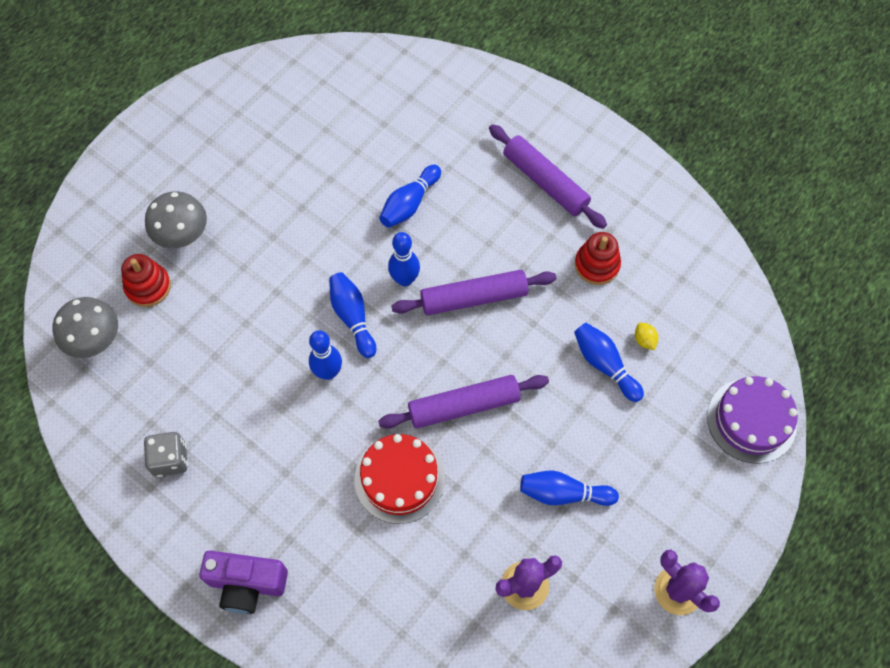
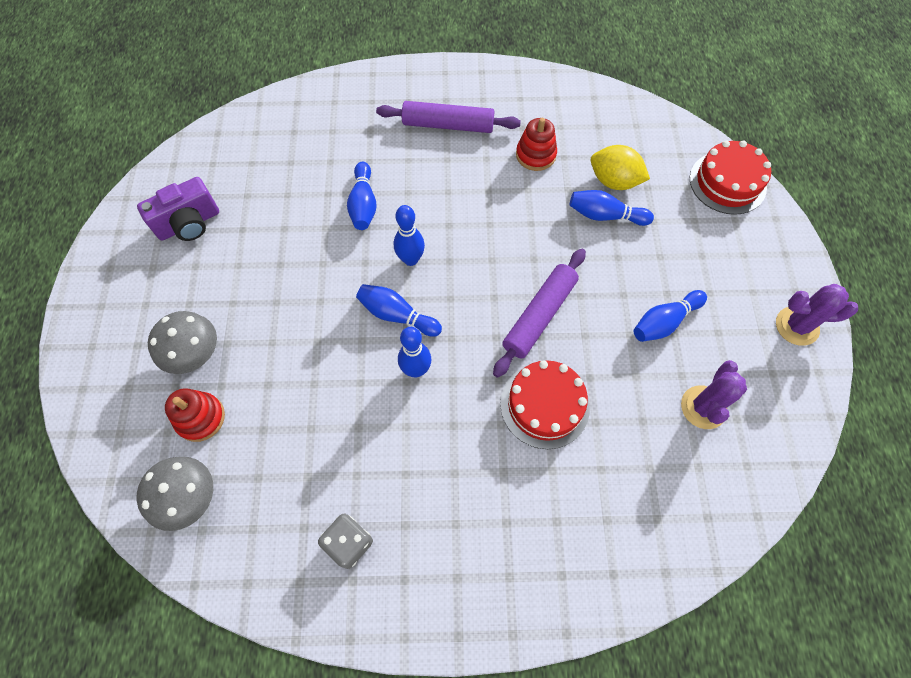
camera: 40 degrees left, 0 degrees up
purple camera [199,551,288,614] -> purple camera moved to [137,177,219,241]
purple rolling pin [391,270,557,315] -> none
yellow lemon [635,323,658,350] -> yellow lemon [591,145,650,190], size x2.14
purple cake [707,376,798,463] -> red cake [690,141,771,215]

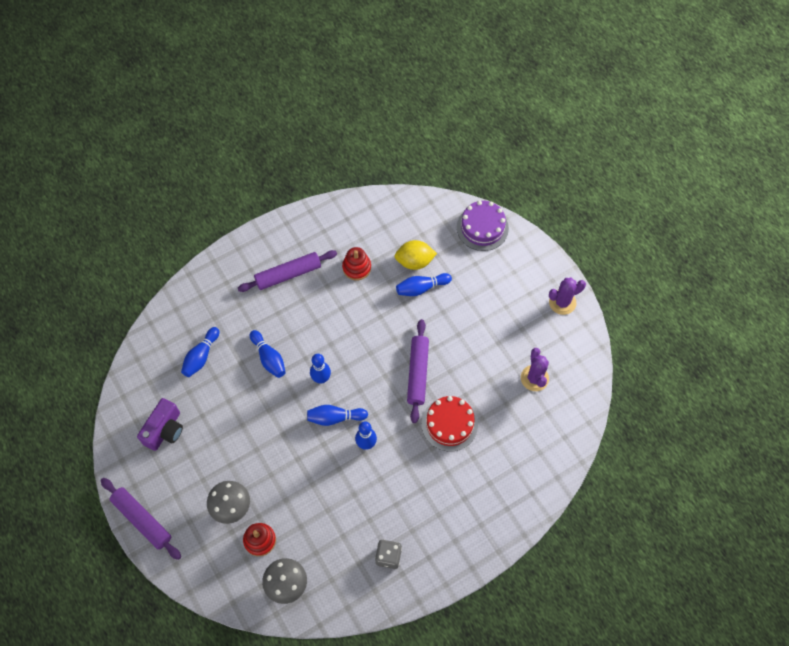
camera: 30 degrees left, 0 degrees up
blue bowling pin [633,290,707,342] -> blue bowling pin moved to [181,327,219,377]
red cake [690,141,771,215] -> purple cake [457,201,509,251]
none -> purple rolling pin [100,478,181,560]

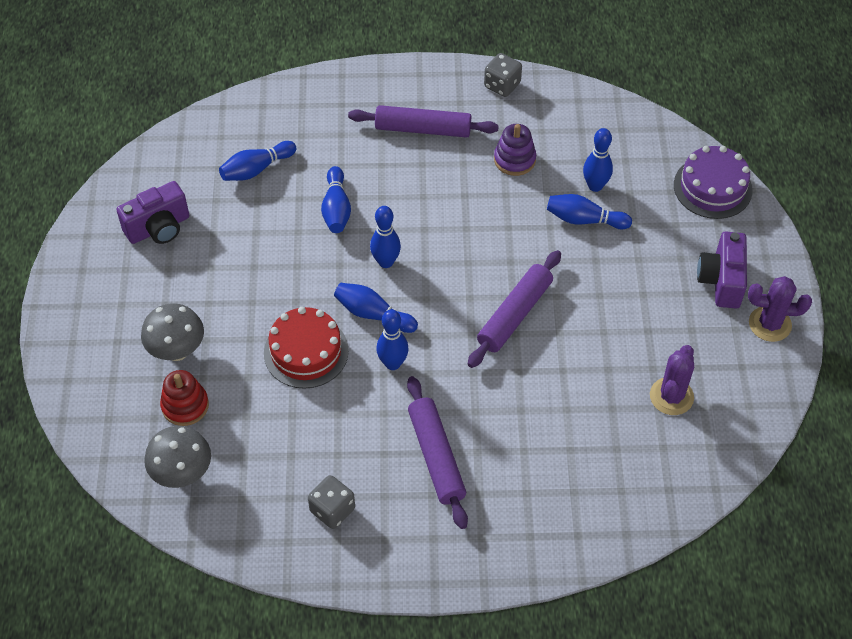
camera: 30 degrees right, 10 degrees down
purple rolling pin [100,478,181,560] -> purple rolling pin moved to [407,376,468,529]
red stacking toy [342,247,371,280] -> purple stacking toy [494,124,536,176]
yellow lemon [394,240,437,270] -> blue bowling pin [583,128,613,192]
red cake [422,396,478,452] -> red cake moved to [264,307,349,389]
none -> grey dice [484,53,522,97]
none -> purple camera [697,232,747,309]

